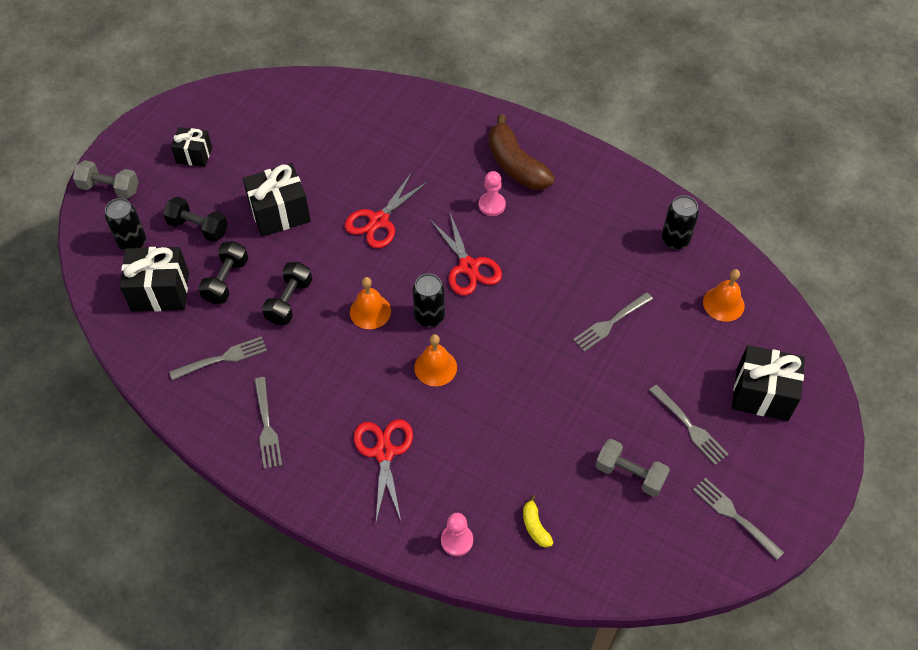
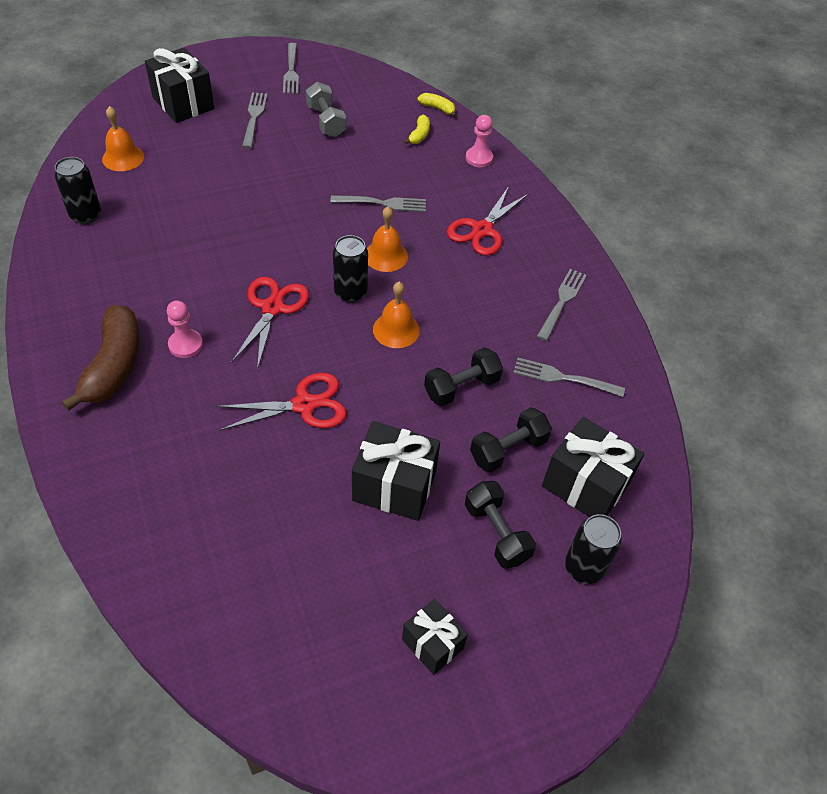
camera: 145 degrees left, 5 degrees down
grey dumbbell [73,160,139,199] -> none
grey fork [573,292,653,352] -> grey fork moved to [330,195,426,212]
none -> yellow banana [417,93,456,117]

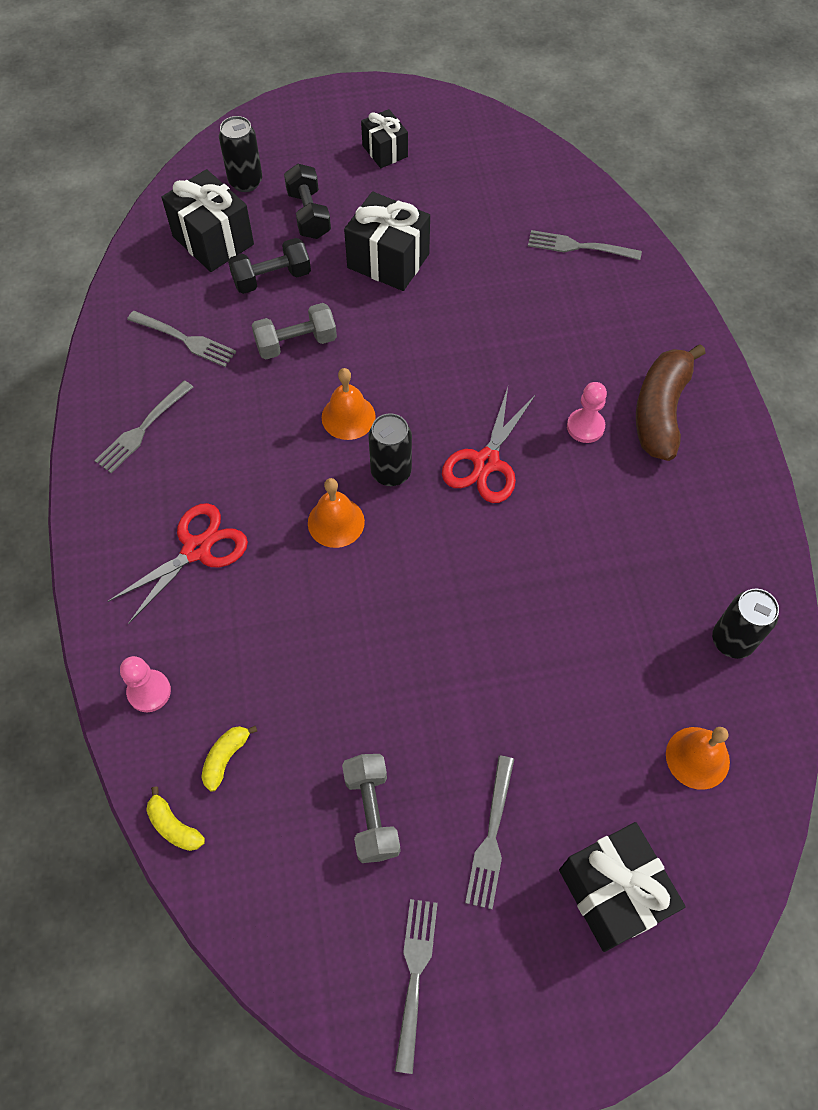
camera: 165 degrees left, 10 degrees up
red scissors [215,373,347,431] -> none
grey fork [330,195,426,212] -> grey fork moved to [528,230,642,260]
black dumbbell [424,348,503,406] -> grey dumbbell [252,303,337,359]

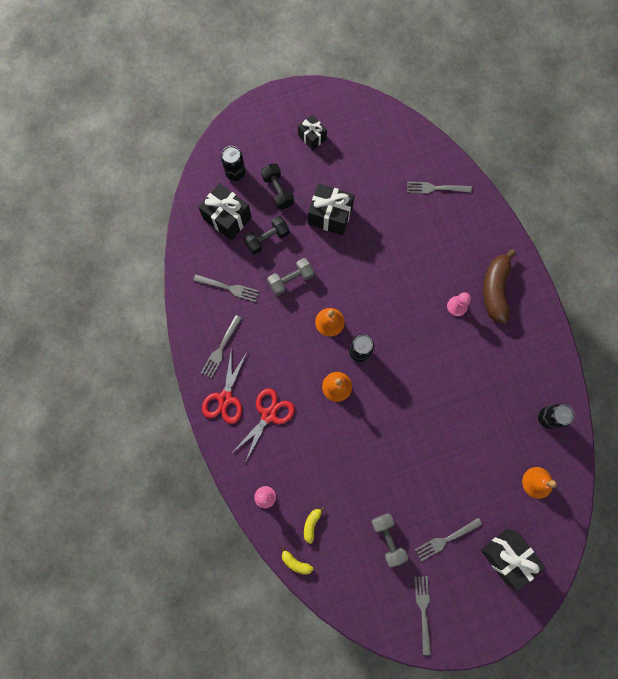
camera: 10 degrees left, 15 degrees up
red scissors [442,387,535,503] -> red scissors moved to [202,347,247,424]
grey fork [465,756,514,909] -> grey fork turned 60 degrees clockwise [415,518,482,561]

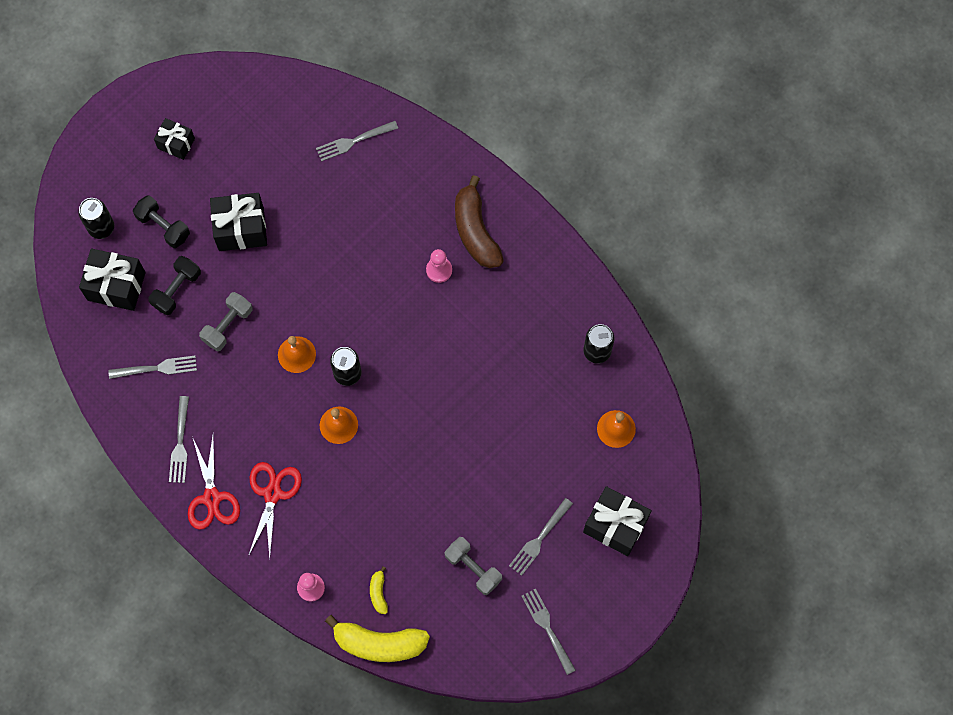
camera: 25 degrees left, 5 degrees down
yellow banana [281,546,313,575] -> yellow banana [325,615,430,662], size x2.18

